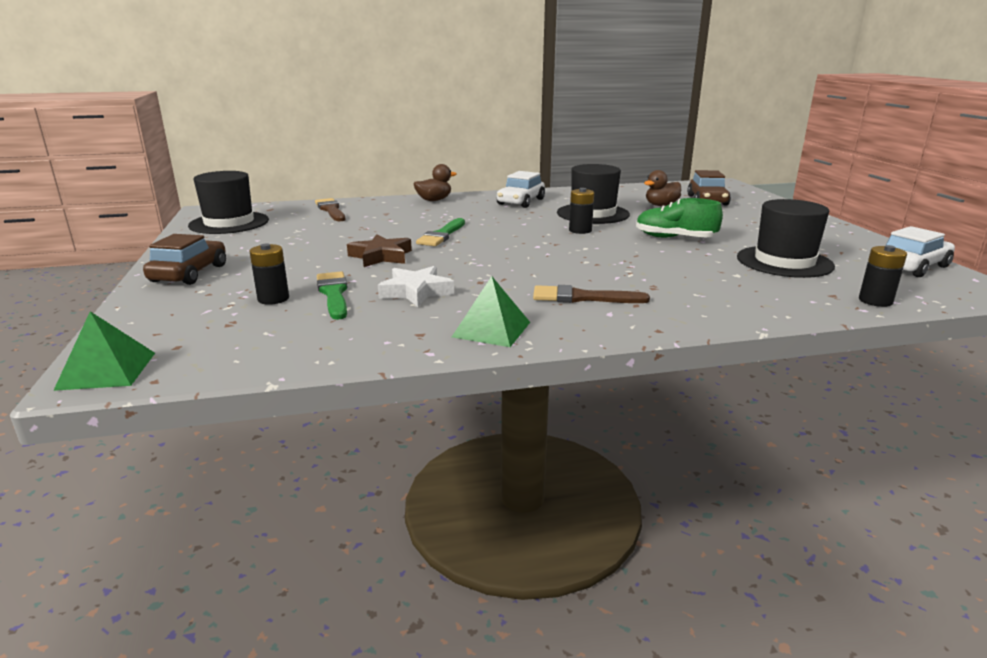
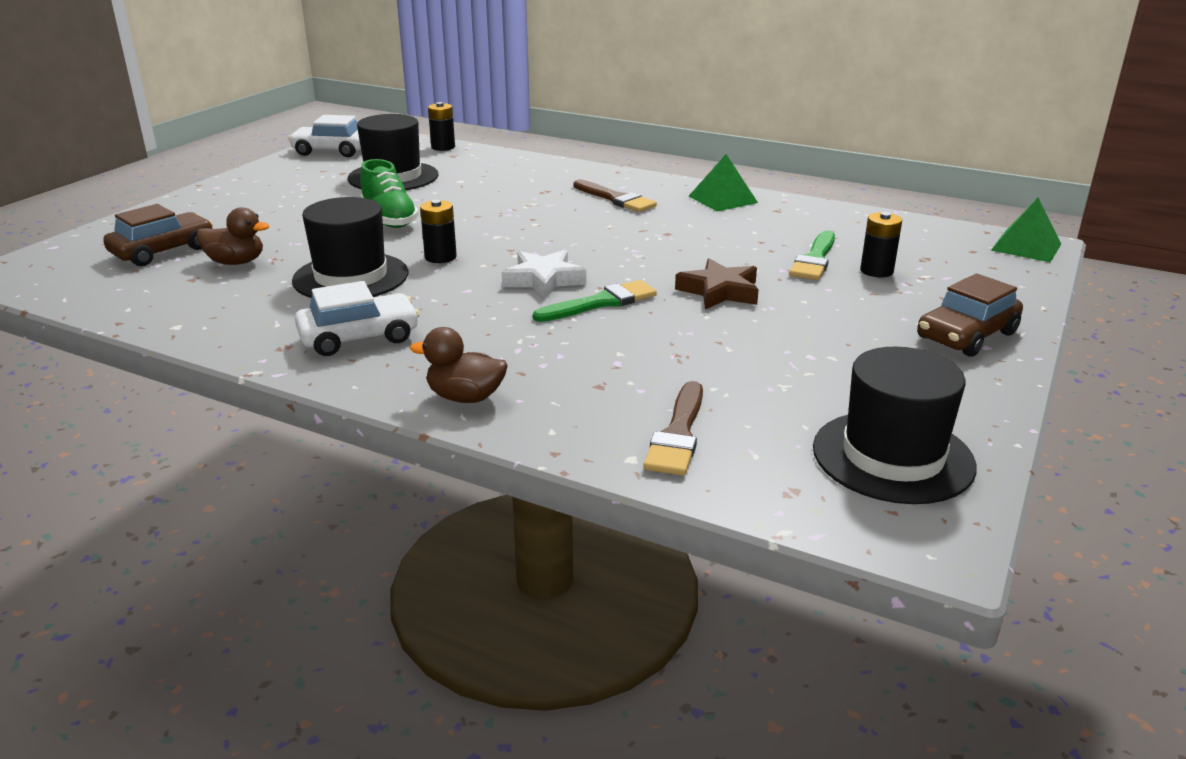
camera: 140 degrees left, 5 degrees up
white star [378,266,454,307] -> white star moved to [502,250,587,299]

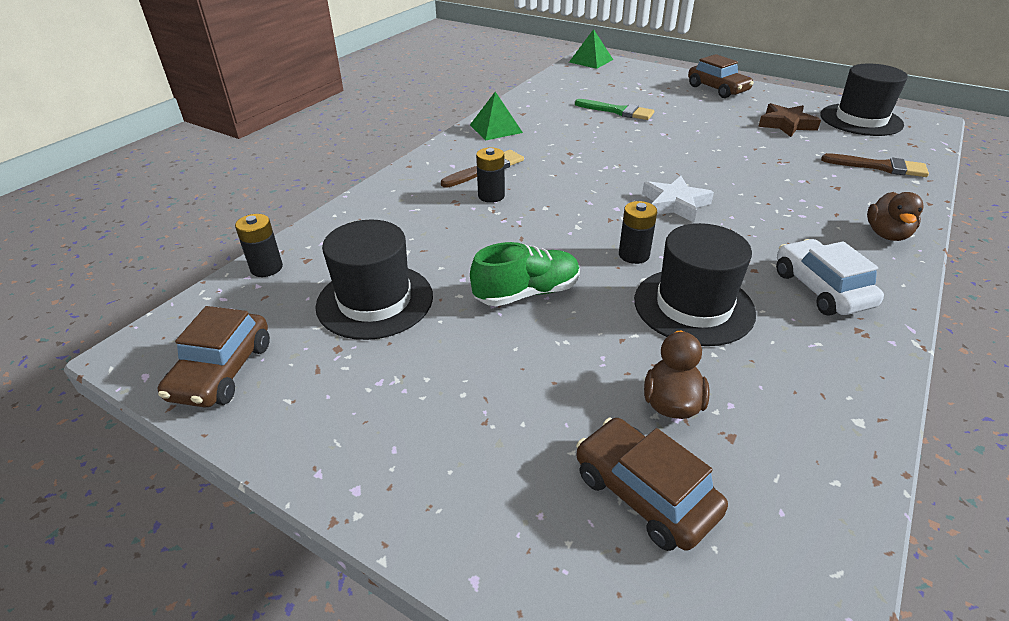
camera: 85 degrees left, 10 degrees up
white car [288,115,361,157] -> brown car [158,306,270,407]
green brush [533,280,657,322] -> none
brown star [675,258,759,309] -> brown star moved to [758,103,821,137]
black battery [860,212,902,277] -> black battery moved to [476,147,505,203]

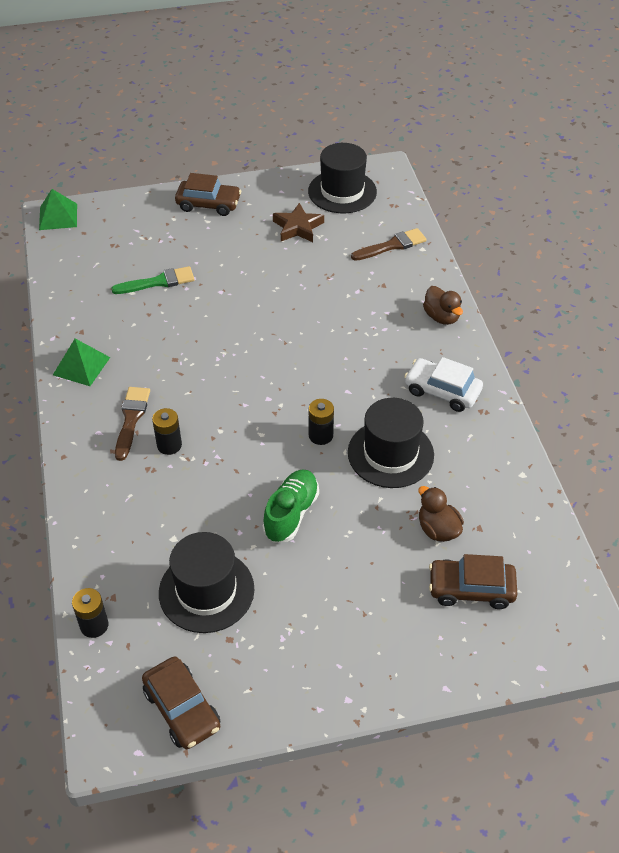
camera: 45 degrees left, 10 degrees up
white star [642,176,714,222] -> none

